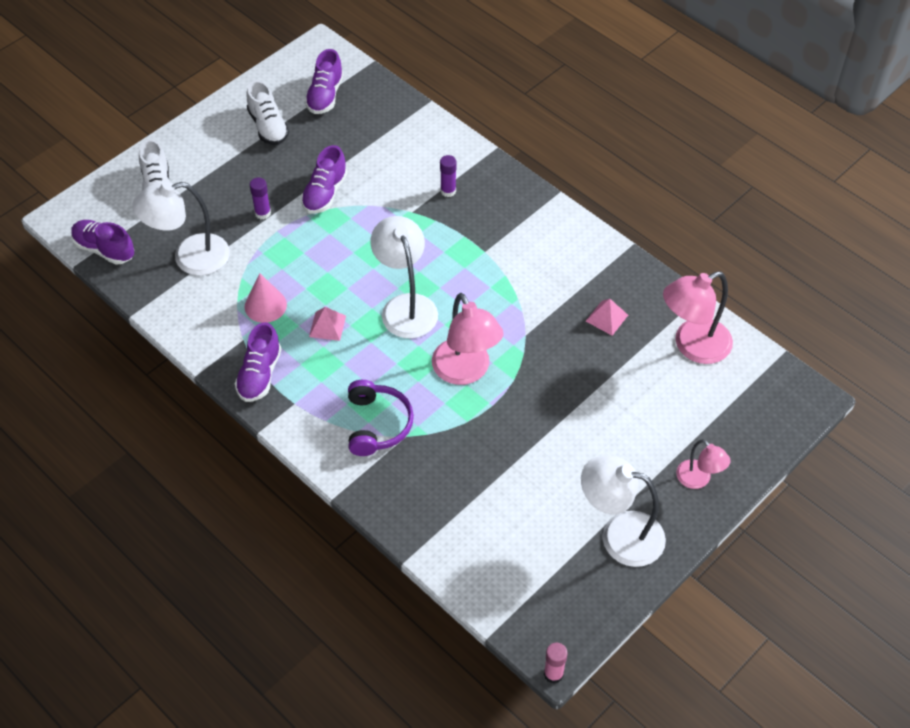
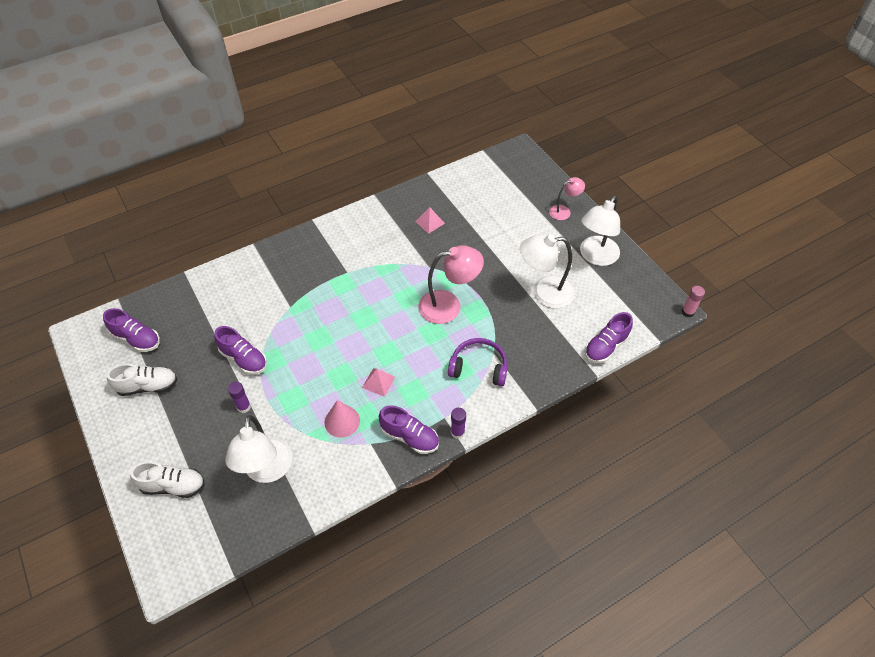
camera: 75 degrees left, 0 degrees up
purple shoe [71,220,134,265] -> purple shoe moved to [585,312,633,363]
white lamp [370,216,438,338] -> white lamp moved to [520,234,575,309]
purple glue stick [440,155,457,197] -> purple glue stick moved to [451,408,466,439]
pink lamp [663,271,733,364] -> none

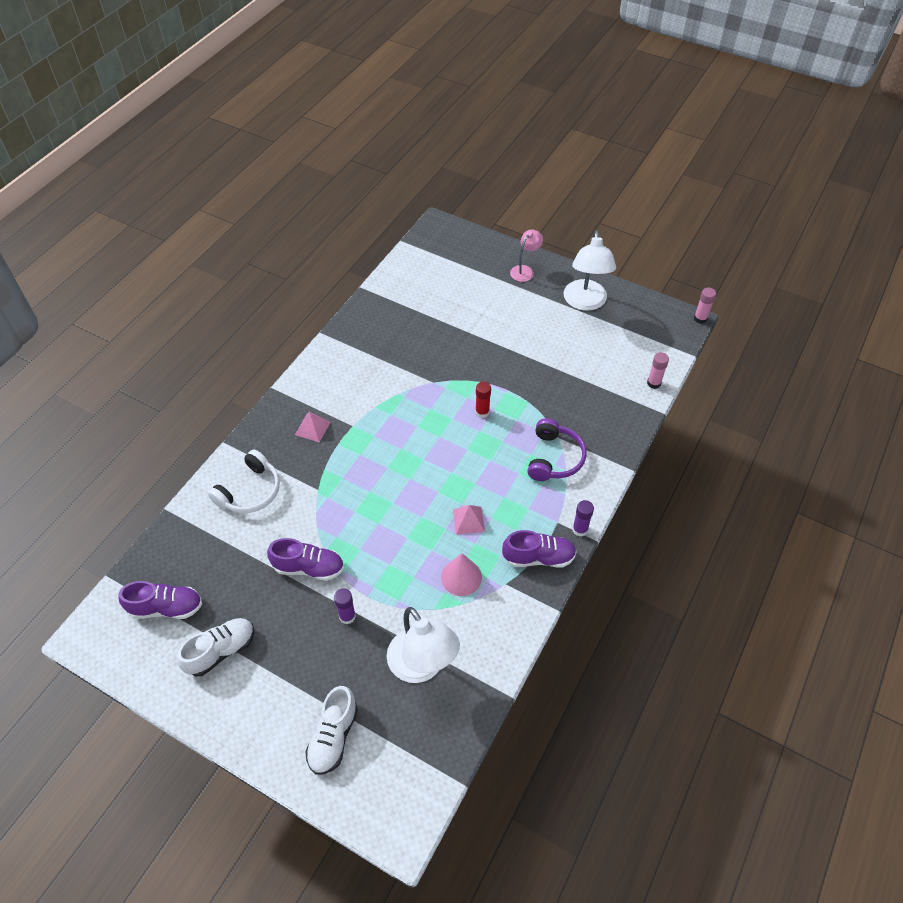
camera: 30 degrees left, 0 degrees up
white shoe [130,461,205,498] -> white shoe turned 135 degrees clockwise [305,686,358,774]
pink pyramid [415,207,445,234] -> pink pyramid moved to [295,412,331,442]
pink lamp [418,245,484,324] -> red glue stick [475,382,491,418]
purple headphones [448,338,507,386] -> purple headphones turned 120 degrees clockwise [527,418,586,481]
white lamp [520,234,575,309] -> none
purple shoe [585,312,633,363] -> pink glue stick [647,352,669,389]
none -> white headphones [208,449,280,513]

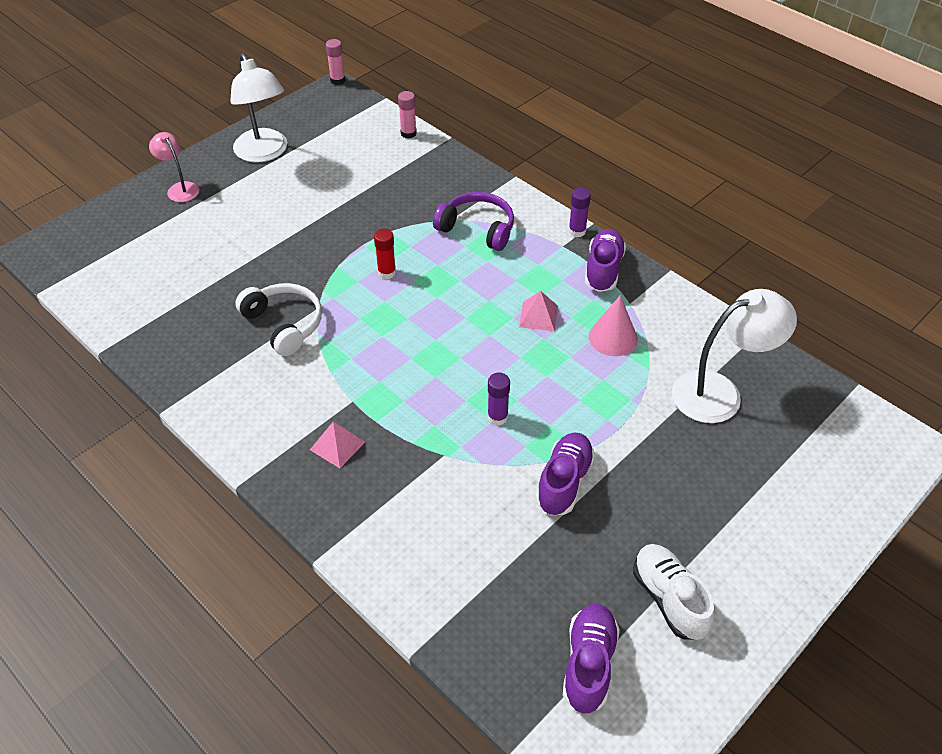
camera: 75 degrees left, 5 degrees down
white headphones [208,449,280,513] -> white headphones moved to [235,283,322,356]
white shoe [305,686,358,774] -> none
purple glue stick [334,589,356,624] -> purple glue stick moved to [488,373,510,426]
white lamp [564,230,616,311] -> white lamp turned 45 degrees clockwise [230,53,287,163]

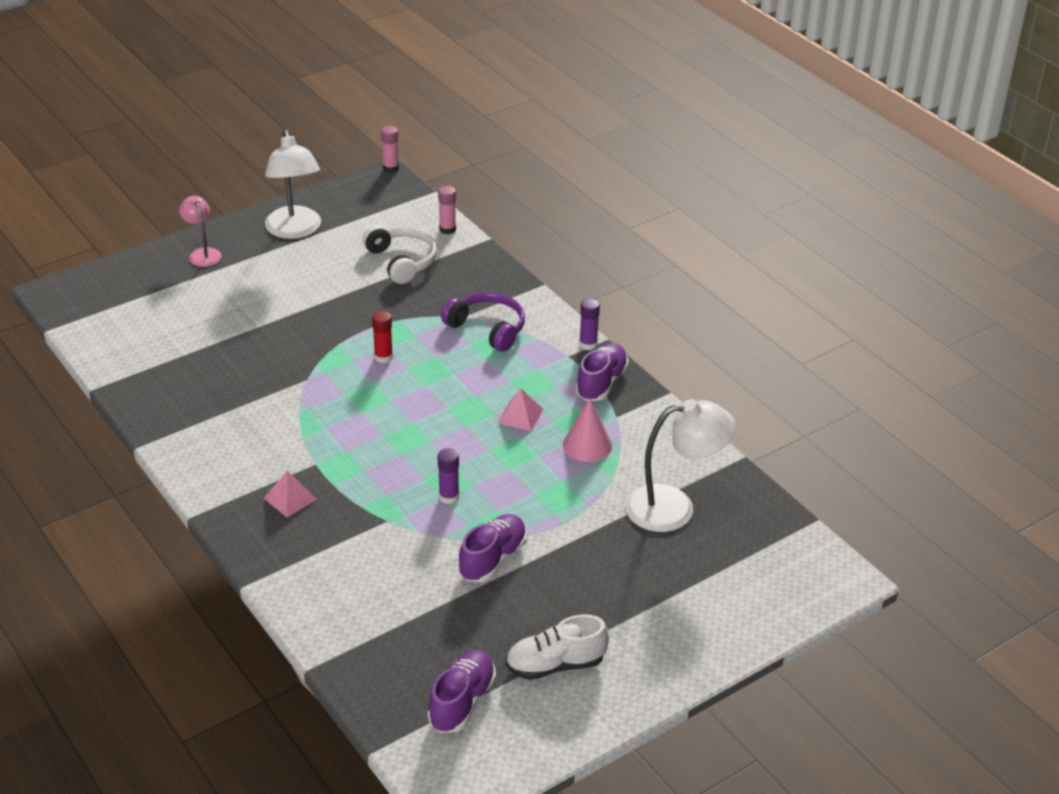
camera: 10 degrees right, 10 degrees down
white headphones [235,283,322,356] -> white headphones moved to [362,225,437,284]
white shoe [633,544,715,640] -> white shoe turned 90 degrees counterclockwise [506,614,609,680]

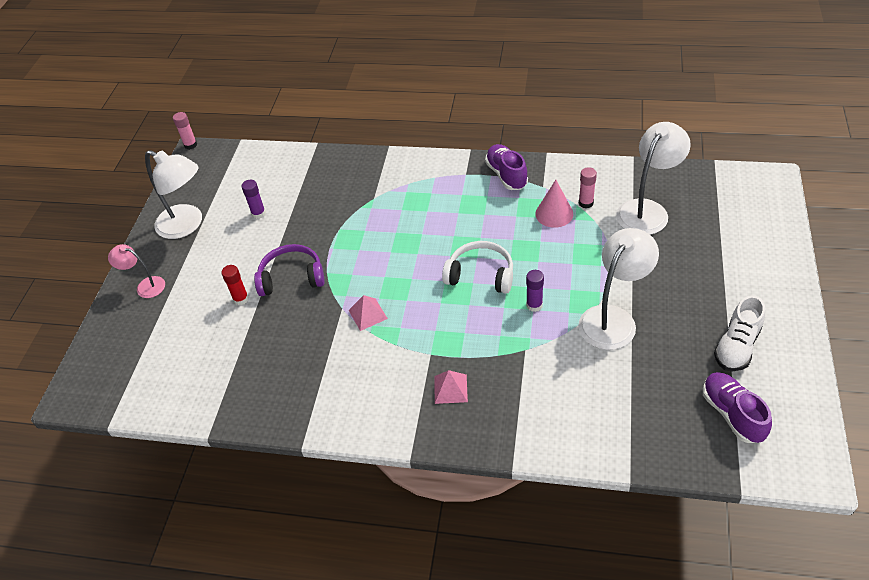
camera: 40 degrees left, 10 degrees up
white headphones [362,225,437,284] -> white headphones moved to [442,241,513,294]
red glue stick [372,311,393,363] -> red glue stick moved to [221,265,249,305]
pink glue stick [438,186,456,234] -> pink glue stick moved to [579,167,597,208]
purple headphones [441,292,525,352] -> purple headphones moved to [254,244,325,296]
purple shoe [458,514,527,582] -> white lamp [578,228,659,350]
pink pyramid [498,389,543,431] -> pink pyramid moved to [349,295,388,331]
purple glue stick [579,298,600,350] -> purple glue stick moved to [241,180,266,219]

